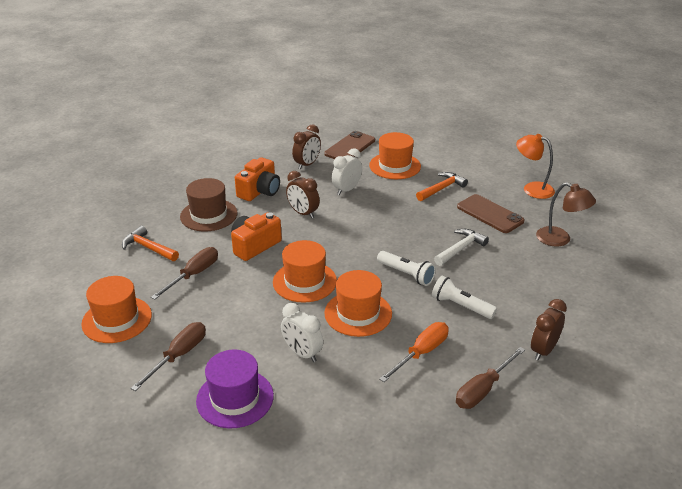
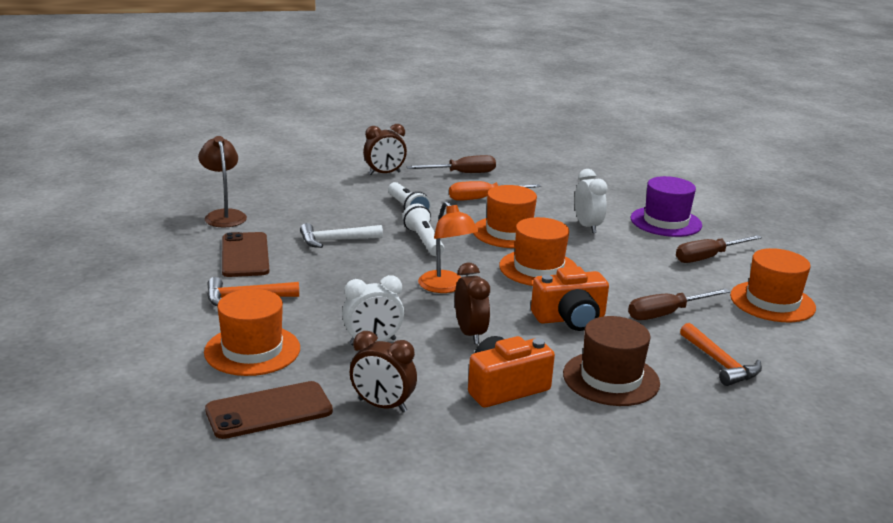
camera: 150 degrees left, 10 degrees down
brown clock [292,124,321,170] -> brown clock turned 135 degrees counterclockwise [350,331,417,413]
orange lamp [516,134,555,199] -> orange lamp moved to [418,201,479,293]

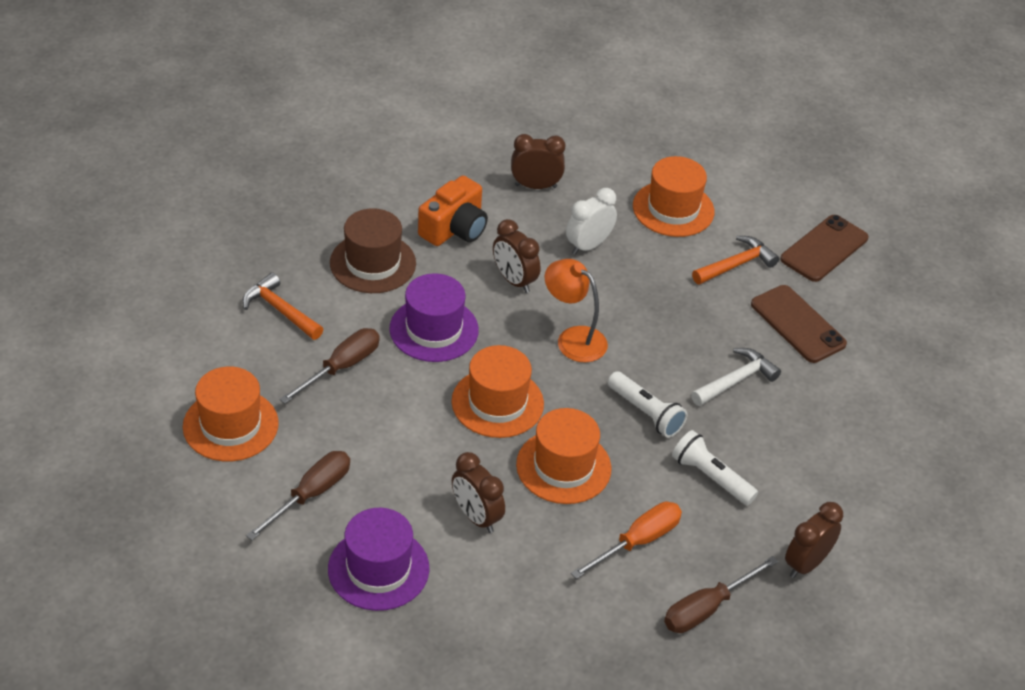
camera: 155 degrees right, 20 degrees up
brown lamp [198,136,247,227] -> none
brown phone [205,381,333,439] -> brown phone moved to [780,215,868,282]
orange camera [531,266,609,331] -> purple hat [389,273,479,362]
white clock [574,169,607,233] -> brown clock [452,452,505,533]

